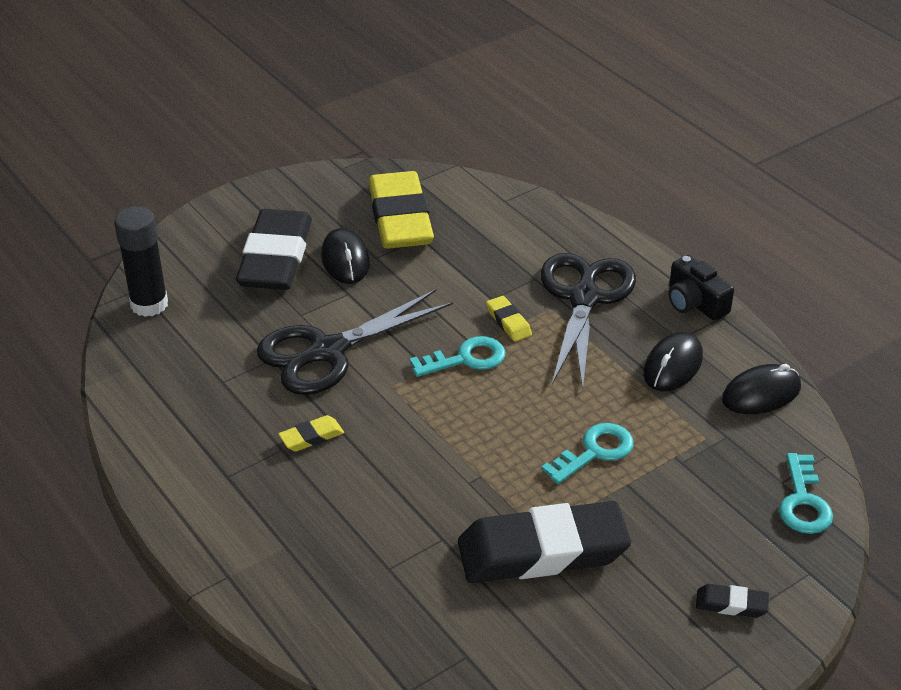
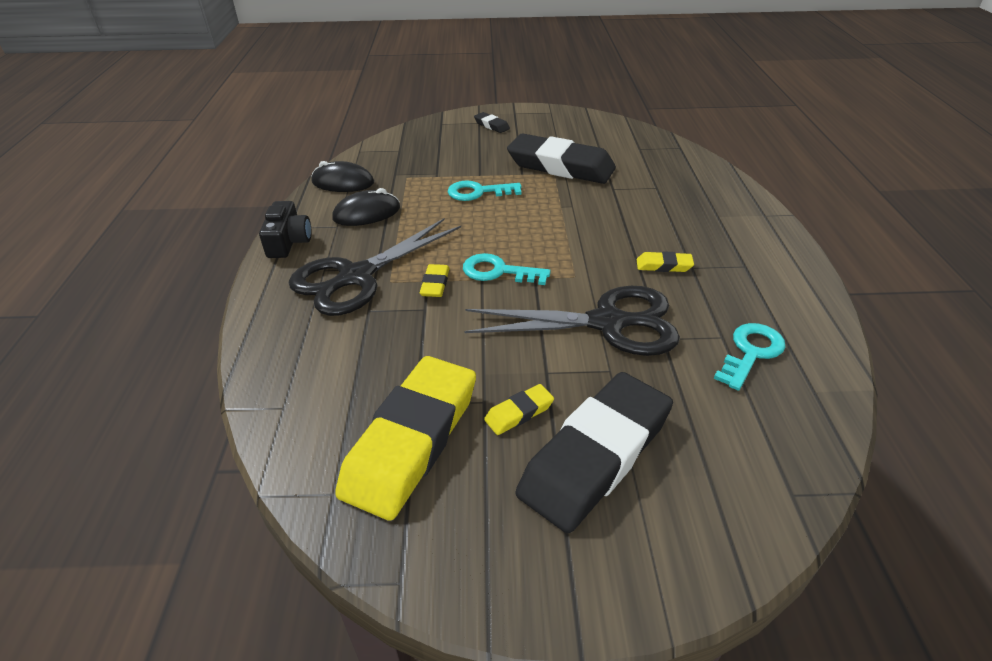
camera: 145 degrees left, 0 degrees up
black glue stick [114,206,168,317] -> none
black mouse [321,228,370,284] -> yellow eraser [484,384,554,435]
turquoise key [779,453,833,534] -> turquoise key moved to [714,323,786,391]

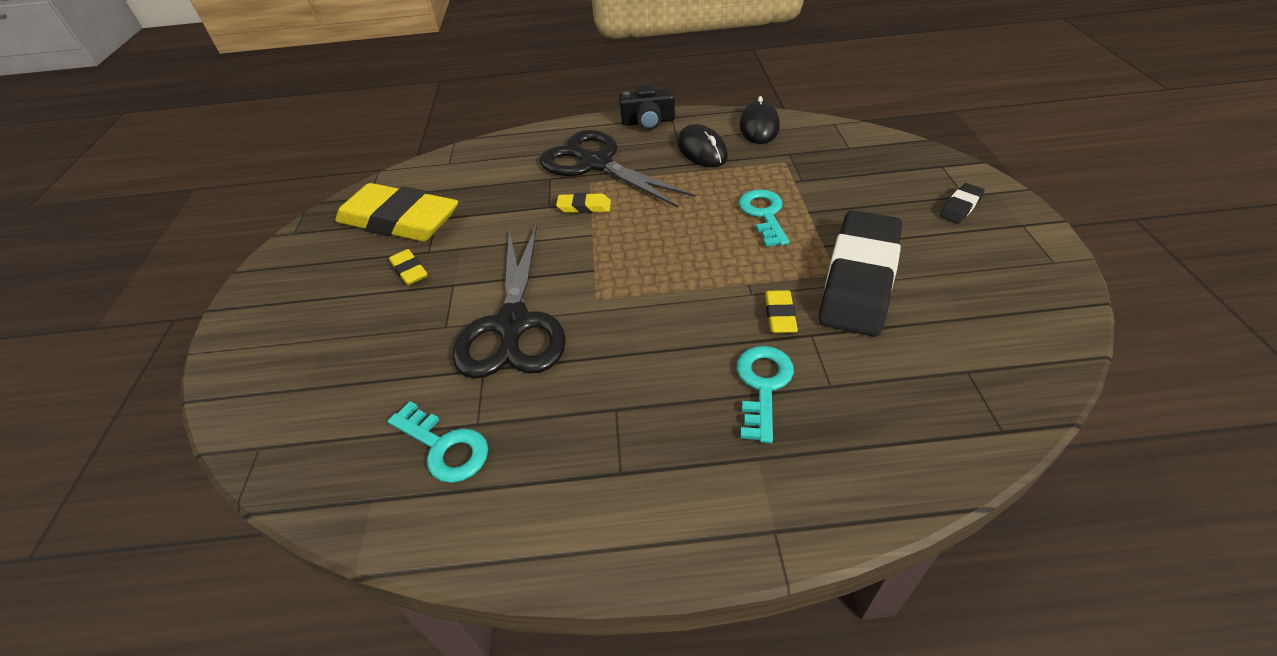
camera: 90 degrees right, 5 degrees up
turquoise key [463,253,551,285] -> turquoise key moved to [737,346,794,443]
black eraser [516,372,673,533] -> none
yellow eraser [636,251,694,272] -> yellow eraser moved to [765,290,798,333]

